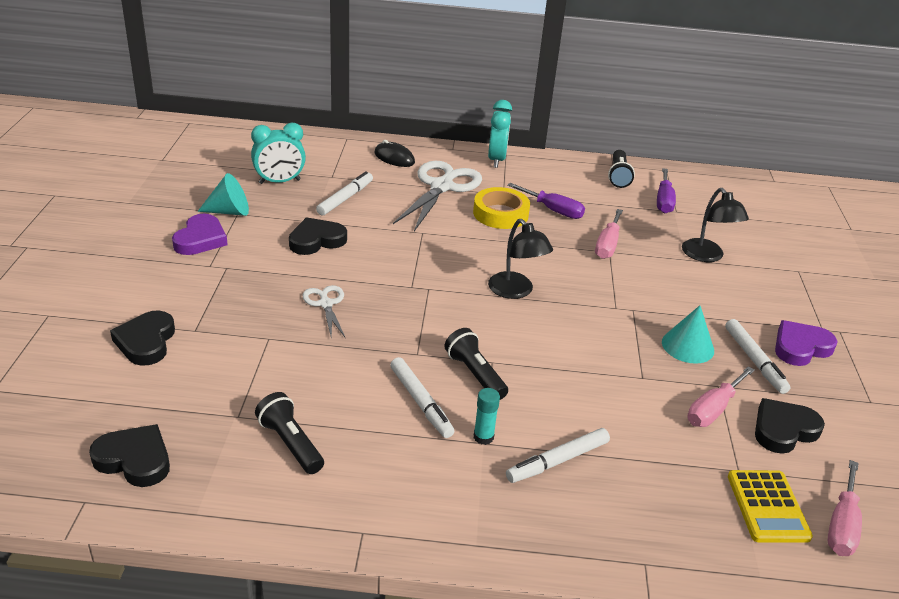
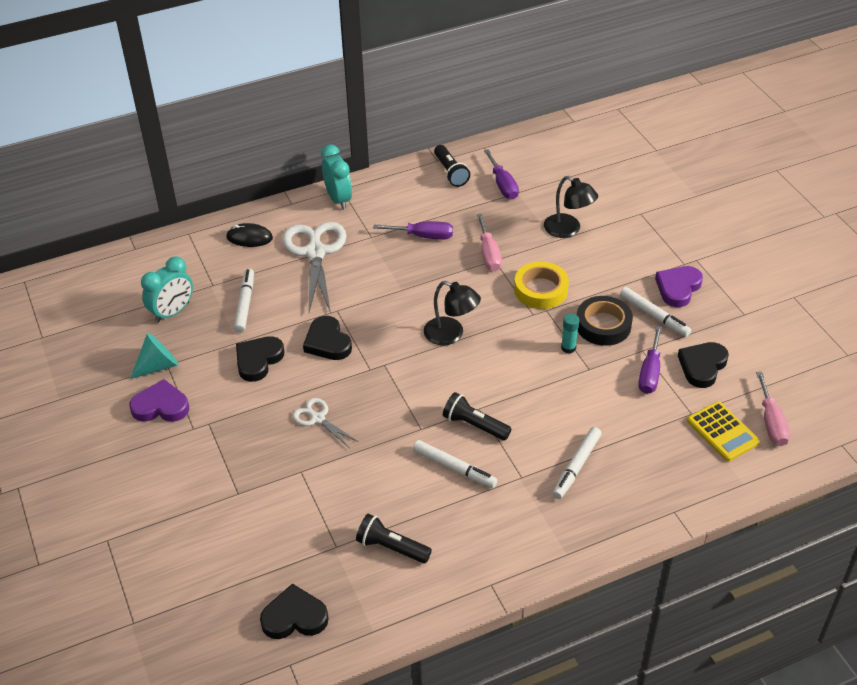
camera: 25 degrees left, 10 degrees up
black heart [110,310,175,366] -> black heart moved to [303,316,352,360]
purple heart [172,214,228,255] -> purple heart turned 75 degrees counterclockwise [129,379,189,422]
yellow tape [473,187,530,229] -> yellow tape moved to [514,262,569,309]
turquoise glue stick [474,388,500,445] -> turquoise glue stick moved to [561,314,579,354]
turquoise cone [662,305,714,363] -> black tape [577,296,633,346]
pink screwdriver [687,366,755,427] -> purple screwdriver [638,326,662,394]

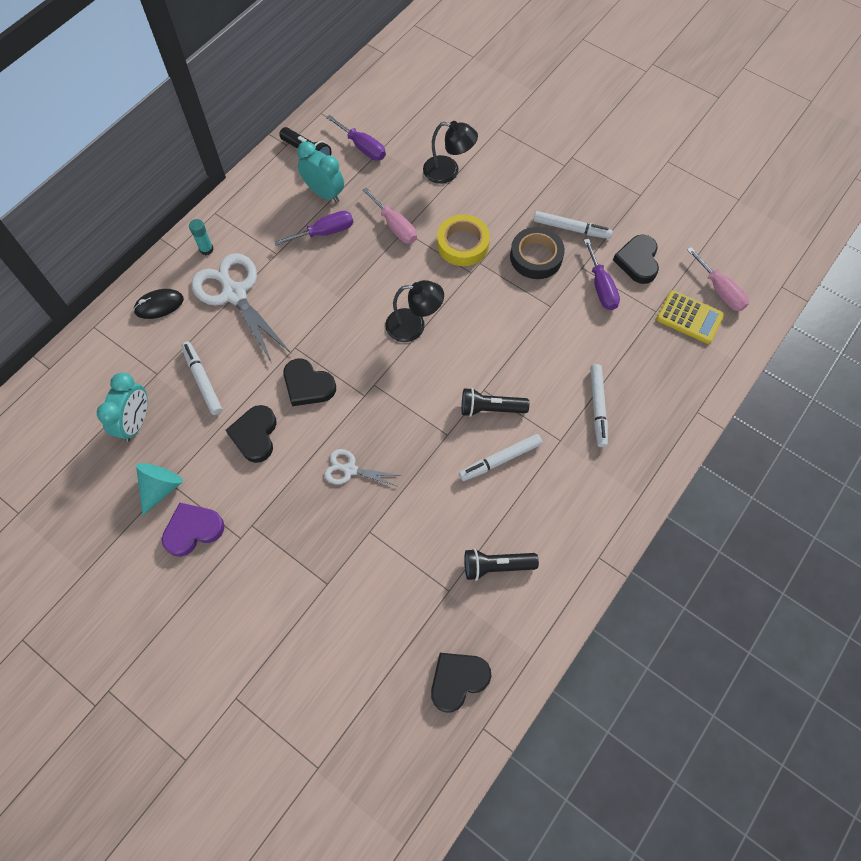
camera: 30 degrees left, 20 degrees up
turquoise clock [321,144,352,210] -> turquoise clock moved to [297,141,344,203]
white marker [413,440,498,488] -> white marker turned 150 degrees clockwise [459,434,542,481]
turquoise glue stick [561,314,579,354] -> turquoise glue stick moved to [189,219,214,255]
purple heart [655,266,703,307] -> none

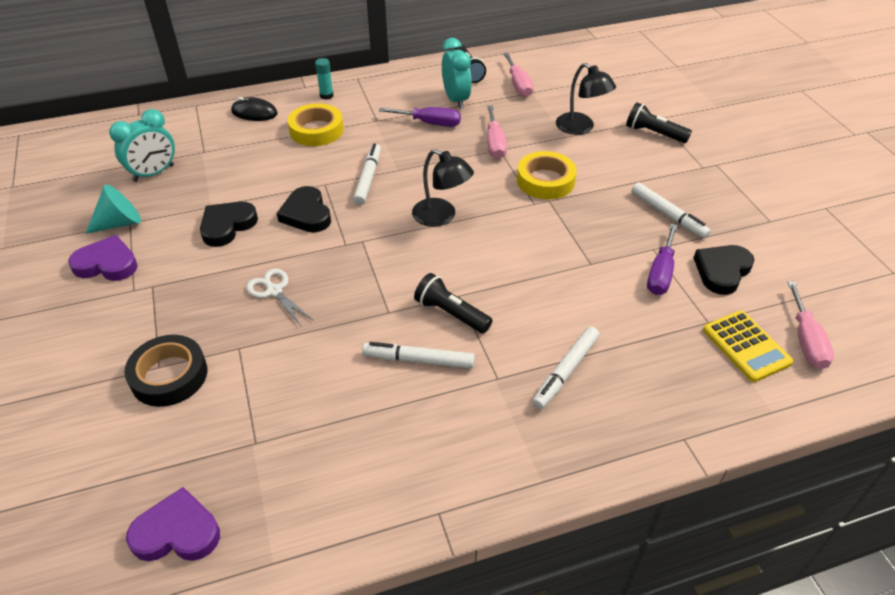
camera: 35 degrees right, 20 degrees down
white marker [181,342,222,415] -> white marker moved to [353,144,381,205]
white scissors [191,253,292,363] -> yellow tape [288,103,344,146]
purple screwdriver [326,115,386,161] -> pink screwdriver [503,53,534,97]
black heart [431,653,491,712] -> purple heart [126,487,220,561]
black flashlight [464,549,539,581] -> black flashlight moved to [626,102,692,143]
black tape [510,227,565,279] -> black tape moved to [124,335,207,407]

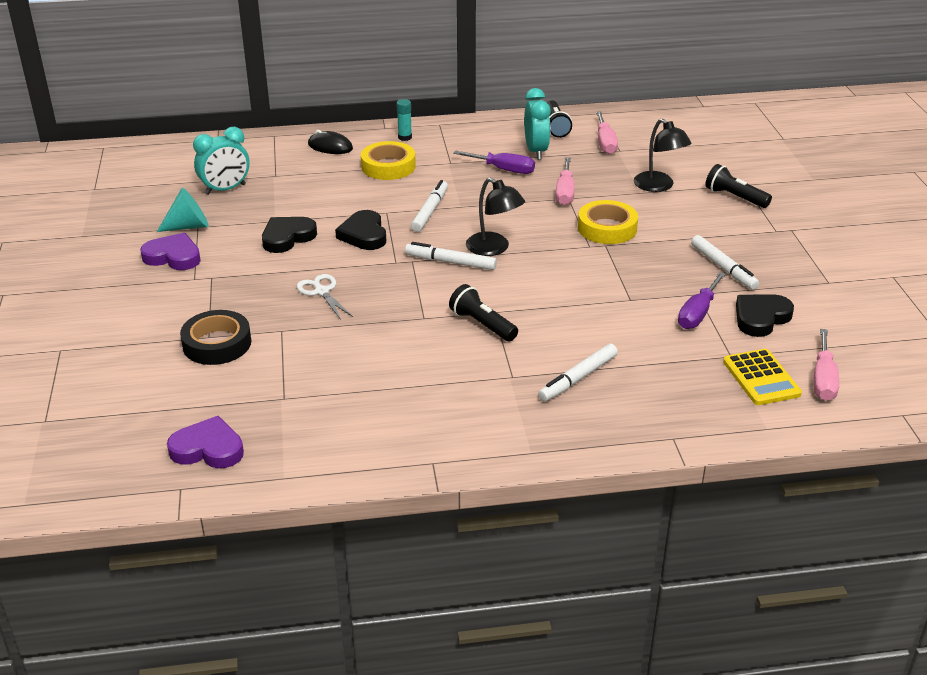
camera: 10 degrees right, 10 degrees down
white marker [362,342,475,369] -> white marker moved to [405,242,497,270]

